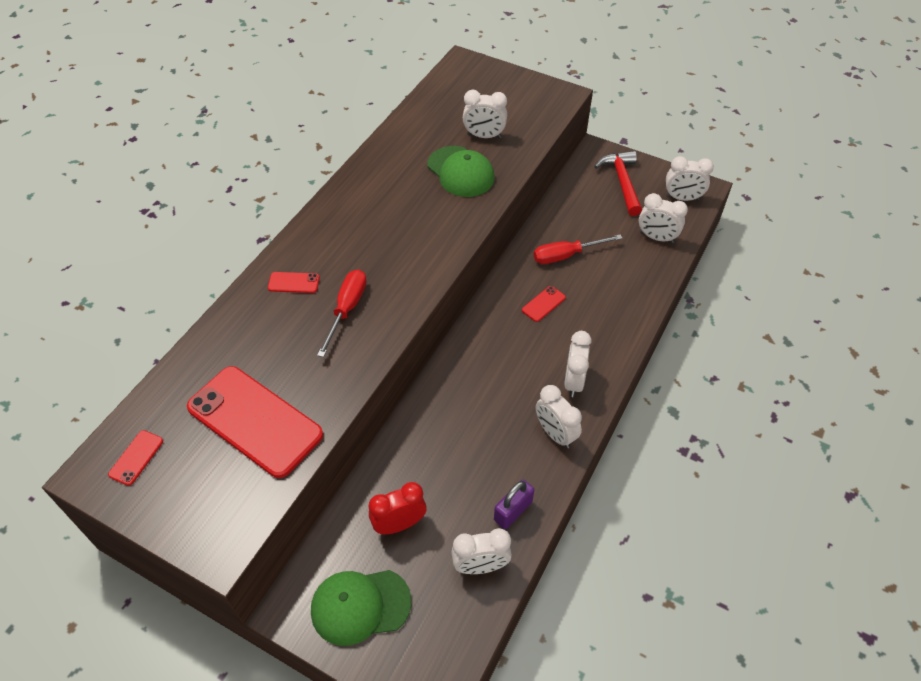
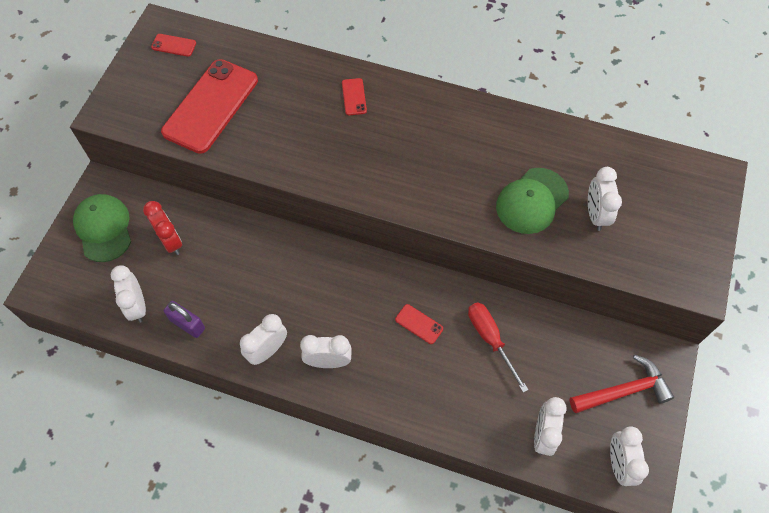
camera: 80 degrees right, 10 degrees up
red screwdriver [317,270,366,357] -> none

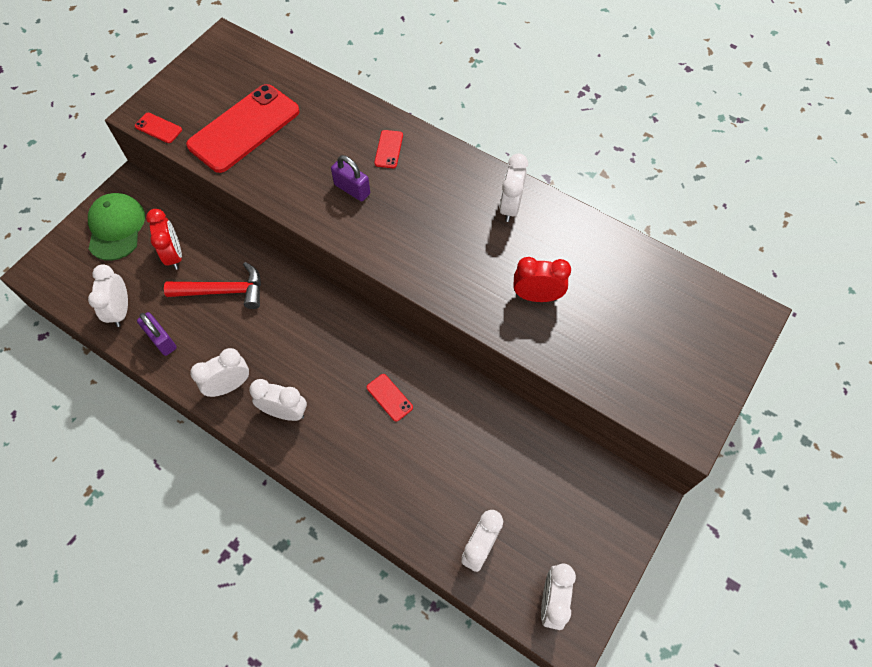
camera: 15 degrees right, 0 degrees up
red phone [151,34,196,57] -> red phone moved to [135,113,182,143]
red screwdriver [468,303,528,392] -> none
green cap [496,168,569,234] -> red clock [514,257,571,302]
red hammer [570,354,674,413] -> red hammer moved to [164,262,261,309]
white clock [588,167,622,231] -> white clock moved to [499,154,528,222]
none -> purple padlock [331,155,370,201]

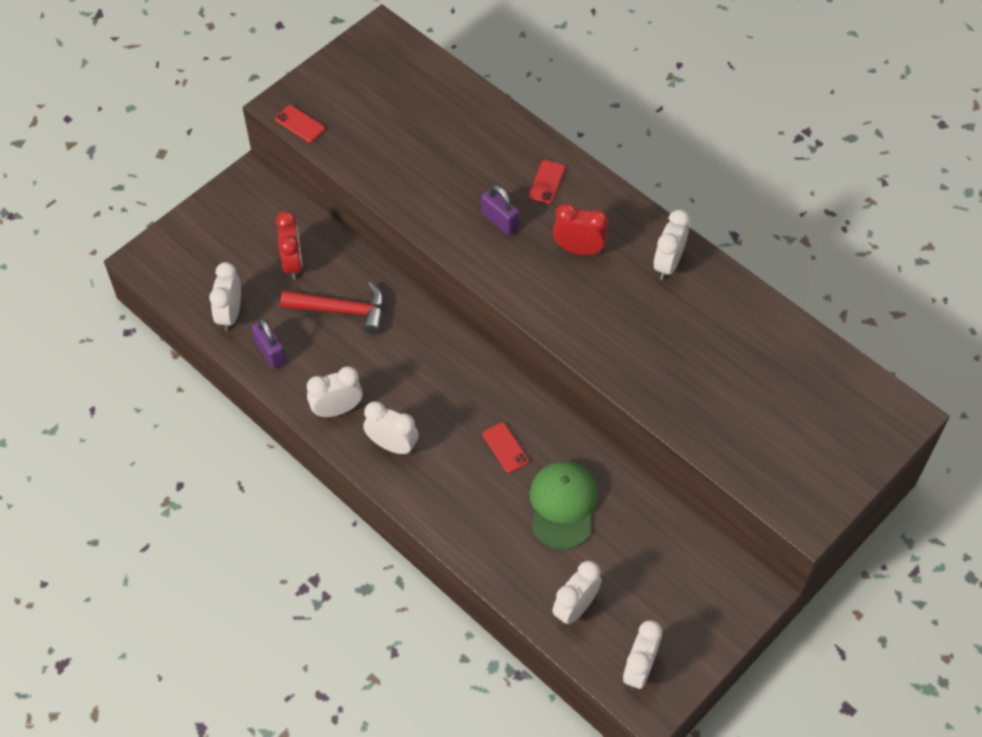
camera: 10 degrees right, 5 degrees down
green cap [88,193,145,261] -> green cap moved to [530,461,598,549]
red phone [186,84,300,173] -> none
red clock [514,257,571,302] -> red clock moved to [553,203,608,255]

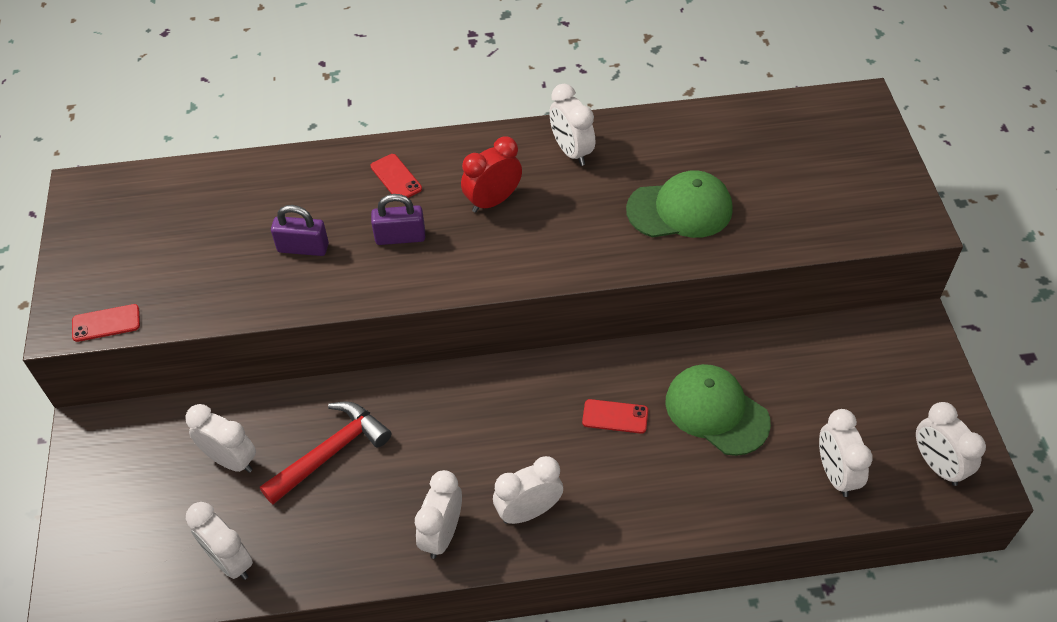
camera: 50 degrees left, 5 degrees down
purple padlock [252,318,286,369] -> purple padlock moved to [271,205,329,256]
red clock [276,211,302,280] -> white clock [185,404,256,473]
none -> green cap [626,170,733,238]

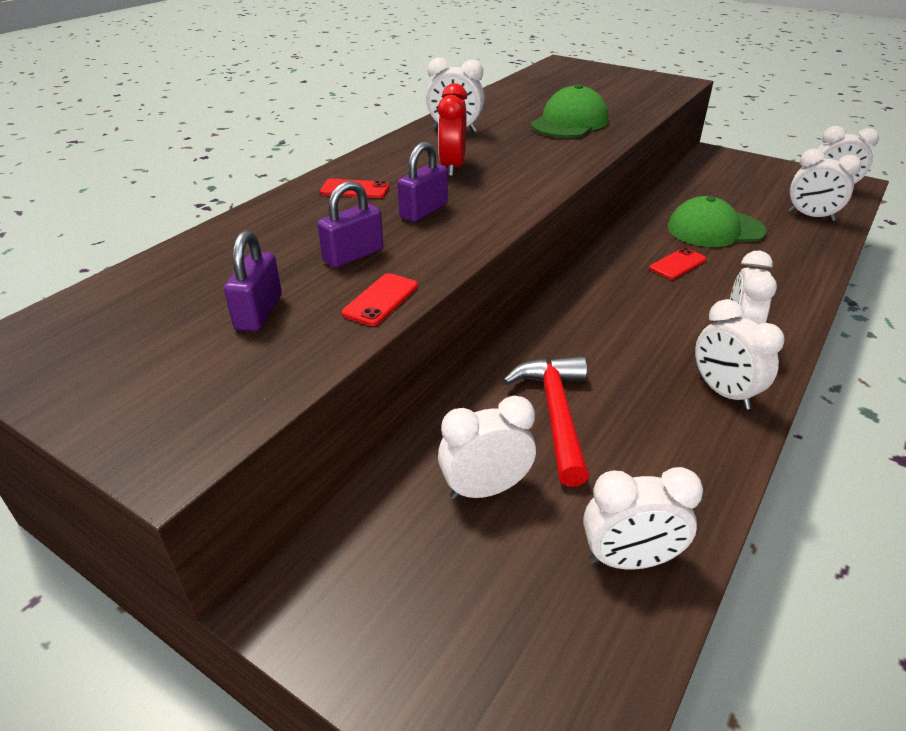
camera: 50 degrees left, 15 degrees down
red phone [72,304,140,342] -> red phone moved to [342,273,418,326]
none -> purple padlock [224,230,282,331]

